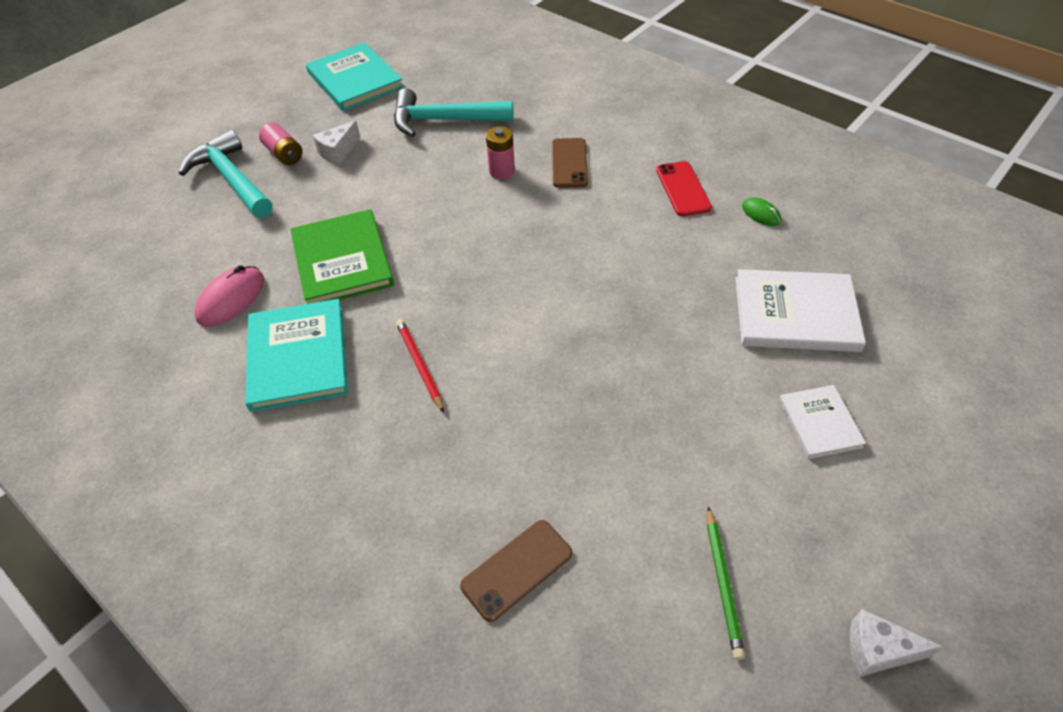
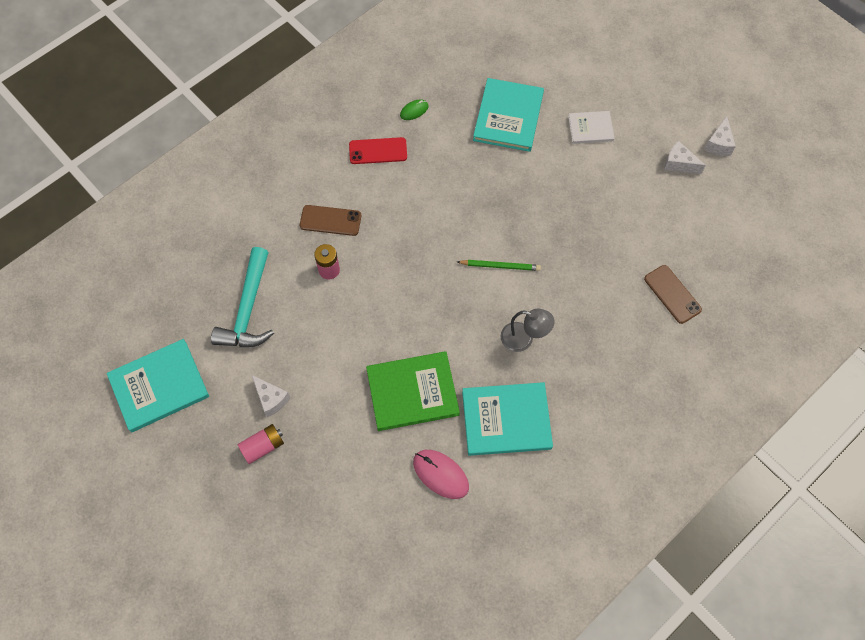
camera: 85 degrees left, 15 degrees up
turquoise hammer [179,130,273,218] -> none
red pencil [396,319,444,413] -> grey lamp [501,309,555,352]
green pencil [707,506,745,660] -> green pencil moved to [457,260,541,271]
white book [736,269,866,352] -> turquoise book [473,78,544,152]
none -> white cheese [664,141,706,174]

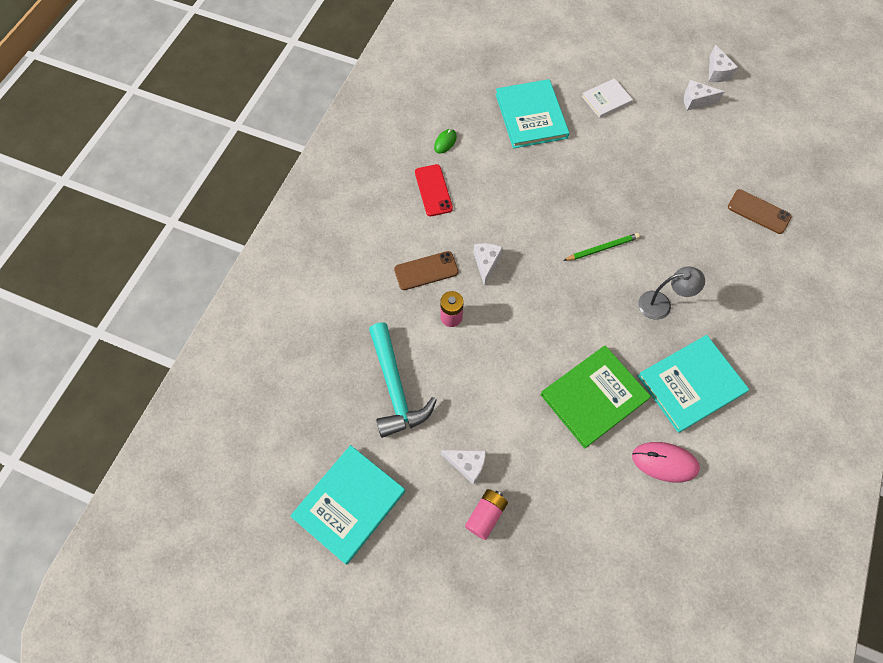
camera: 25 degrees left, 0 degrees up
red phone [349,137,407,164] -> red phone turned 75 degrees counterclockwise [415,164,453,216]
none -> white cheese [473,243,503,286]

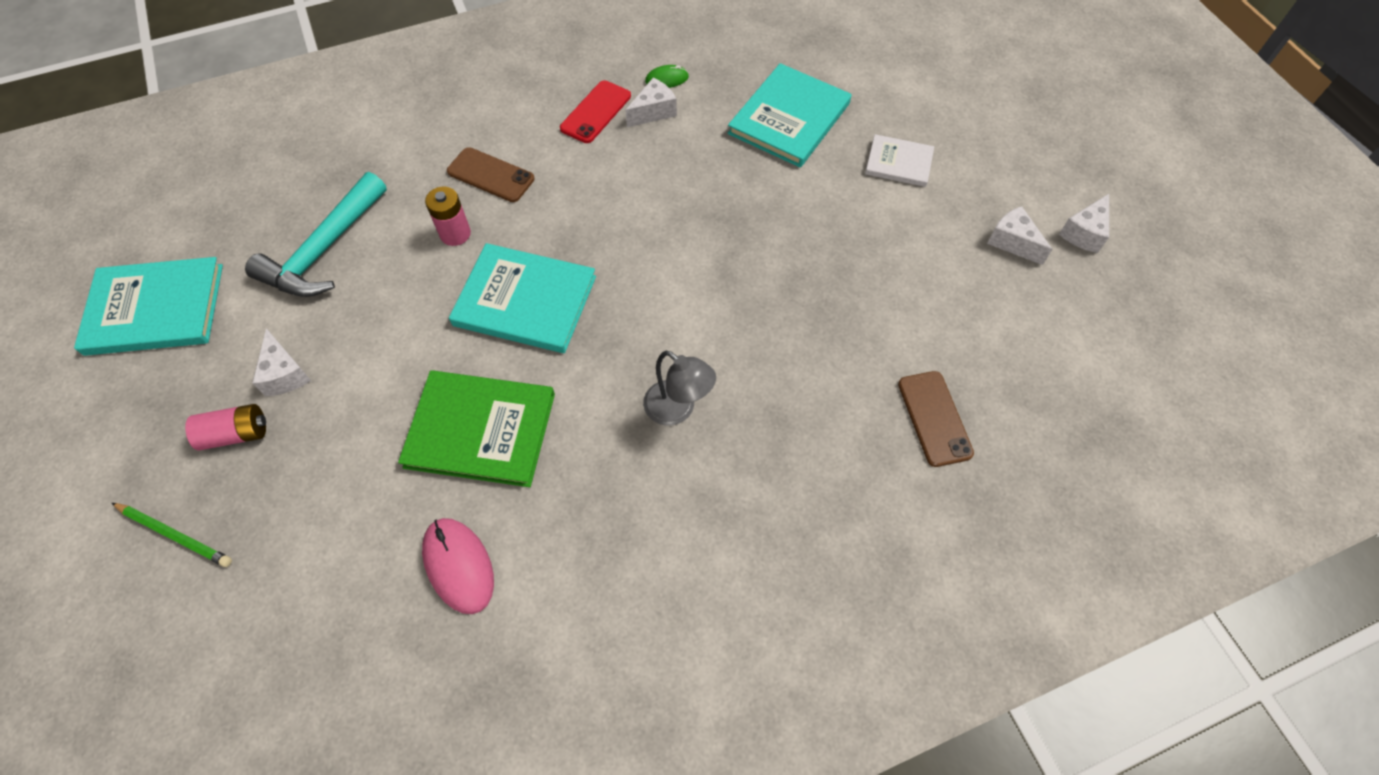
camera: 45 degrees right, 5 degrees down
white cheese [473,243,503,286] -> white cheese moved to [625,78,677,127]
green pencil [563,233,640,261] -> green pencil moved to [112,503,232,567]
turquoise book [638,335,749,433] -> turquoise book moved to [449,243,596,353]

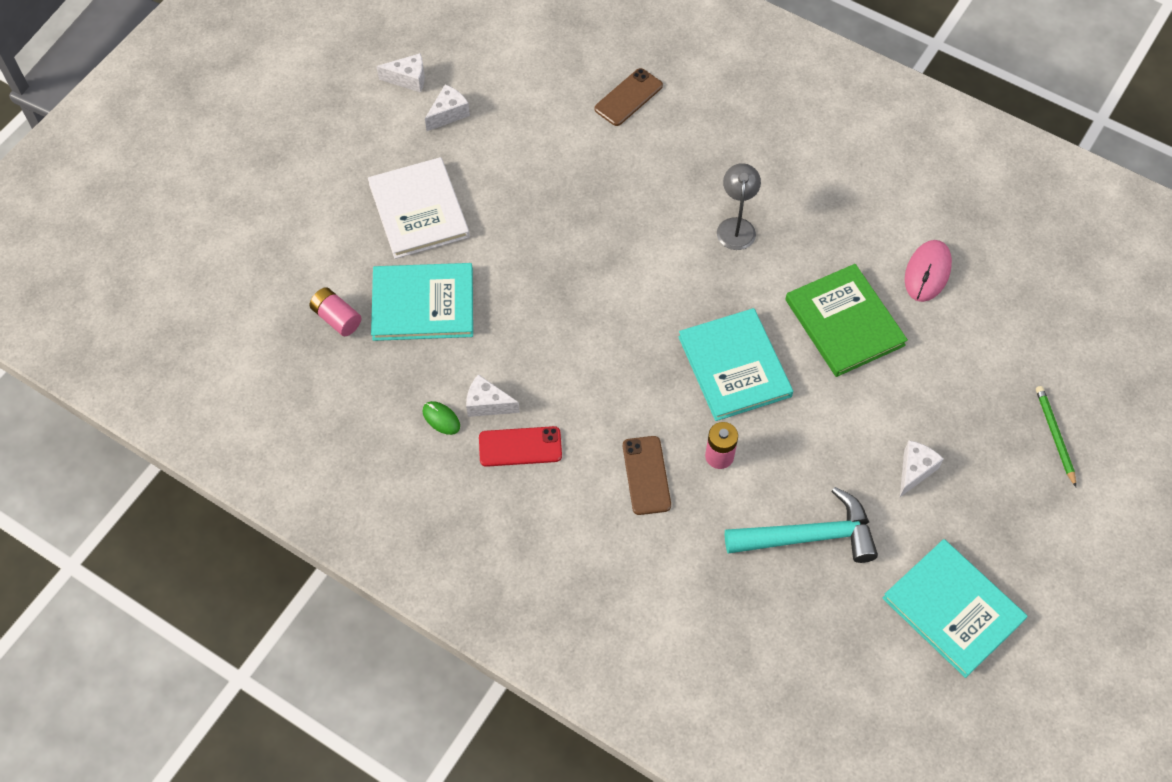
camera: 125 degrees left, 0 degrees up
pink battery [185,404,266,451] -> pink battery moved to [309,287,361,336]
white book [865,134,934,187] -> white book [368,157,470,259], size x1.76
white cheese [987,206,1053,265] -> white cheese turned 150 degrees counterclockwise [425,85,470,131]

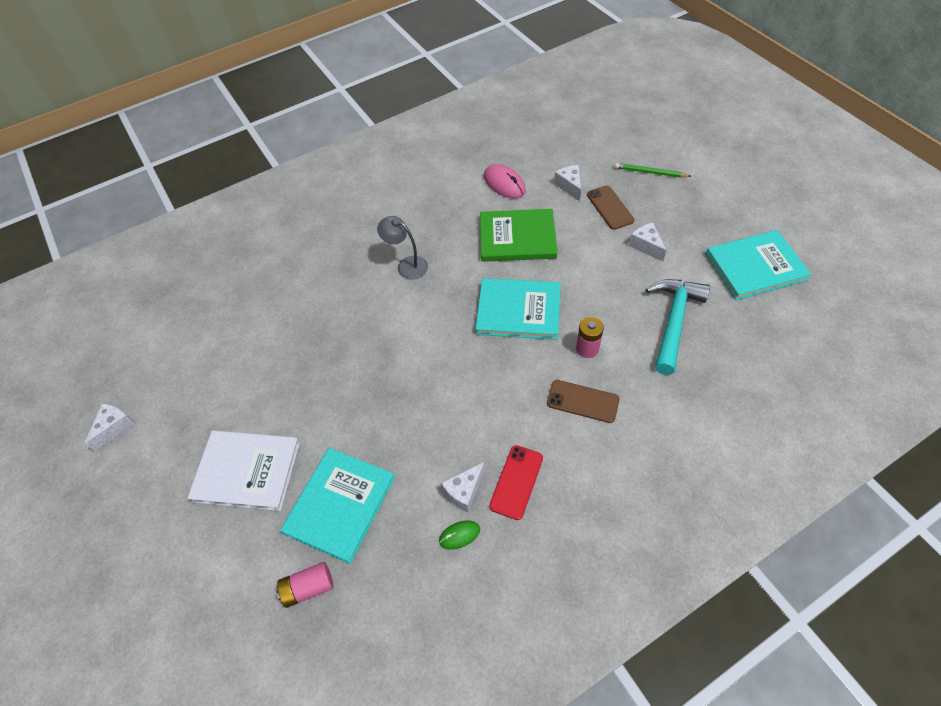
camera: 60 degrees left, 5 degrees down
white cheese [425,85,470,131] -> white cheese moved to [554,165,581,201]
brown phone [594,68,663,126] -> brown phone moved to [587,185,634,230]

